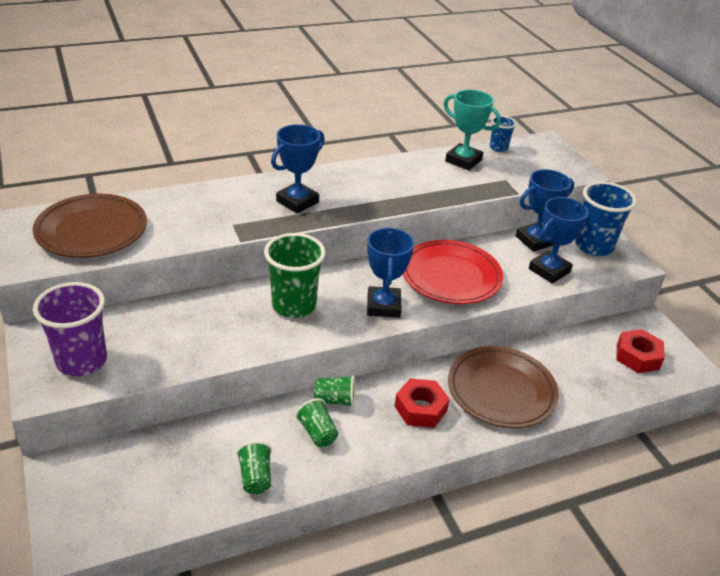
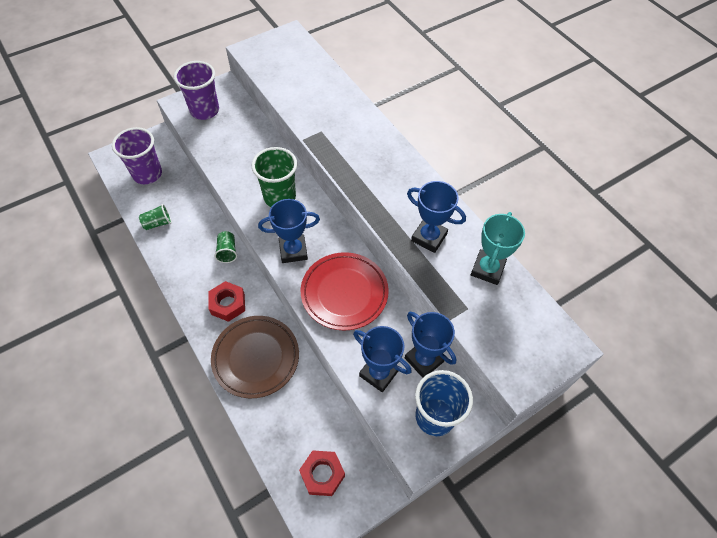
camera: 80 degrees right, 20 degrees up
brown plate [33,194,147,258] -> none
blue trophy [271,124,325,214] -> blue trophy moved to [407,181,466,253]
green cup [295,398,338,447] -> none
blue cup [490,116,517,152] -> none
none -> purple cup [112,127,162,184]

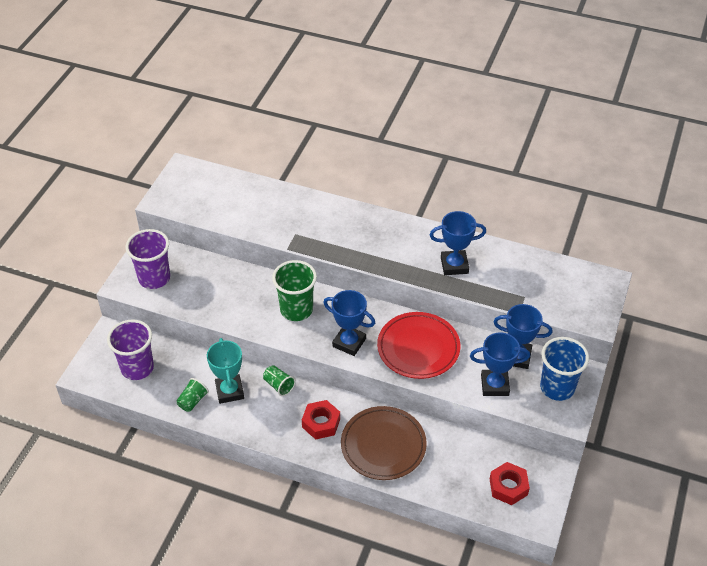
camera: 35 degrees left, 10 degrees down
blue trophy [258,199,320,263] -> blue trophy turned 75 degrees clockwise [323,290,375,356]
turquoise trophy [471,212,525,285] -> turquoise trophy moved to [207,338,244,404]

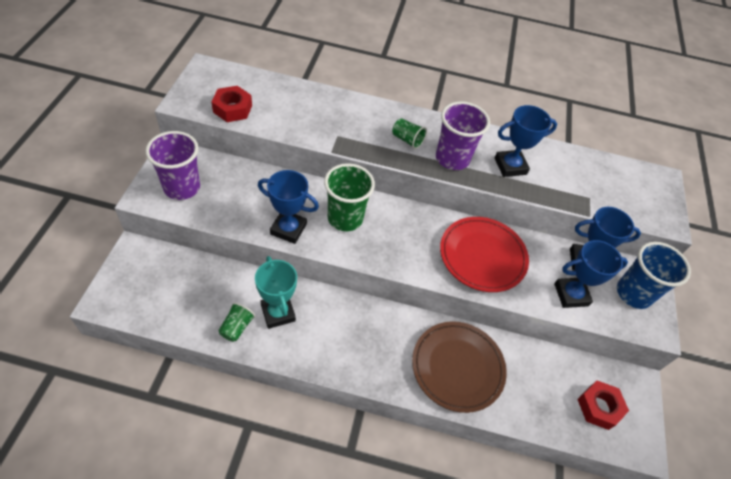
camera: 15 degrees left, 5 degrees up
purple cup [107,319,154,380] -> purple cup moved to [436,101,490,170]
green cup [263,365,296,396] -> green cup moved to [392,118,427,149]
red nut [302,400,340,440] -> red nut moved to [211,86,252,122]
blue trophy [323,290,375,356] -> blue trophy moved to [258,170,319,244]

